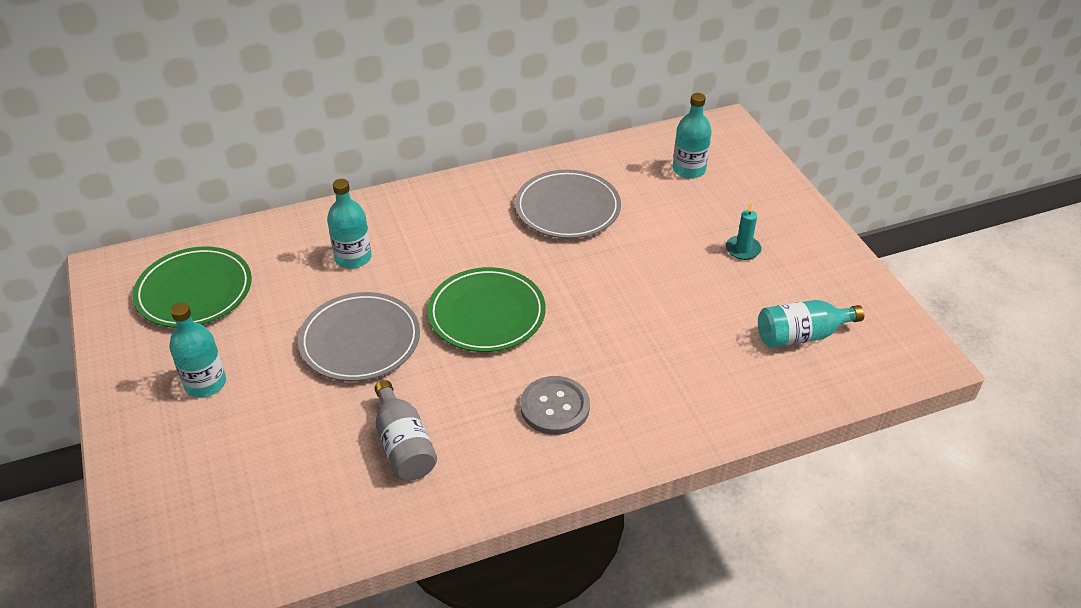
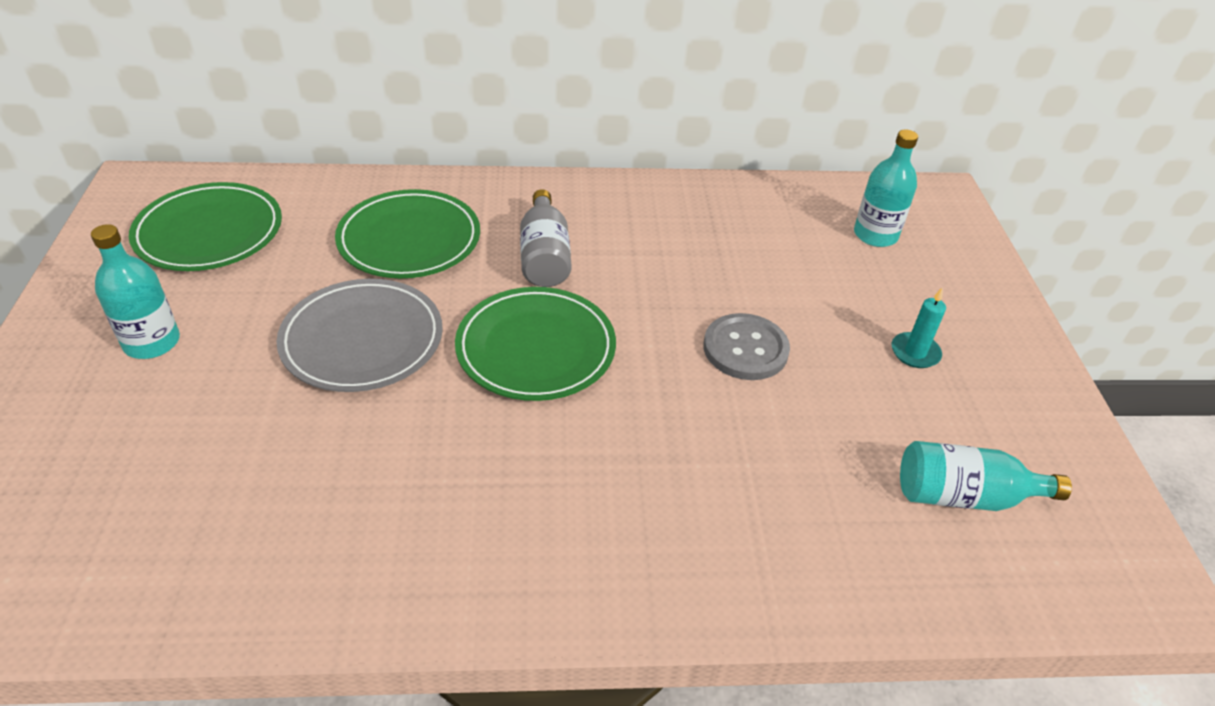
camera: 15 degrees right, 0 degrees up
turquoise bottle [327,179,371,269] -> green plate [335,189,480,278]
grey bottle [375,380,437,480] -> grey bottle moved to [520,189,571,287]
grey plate [515,170,621,239] -> none
grey button [521,376,590,435] -> grey button moved to [704,313,790,380]

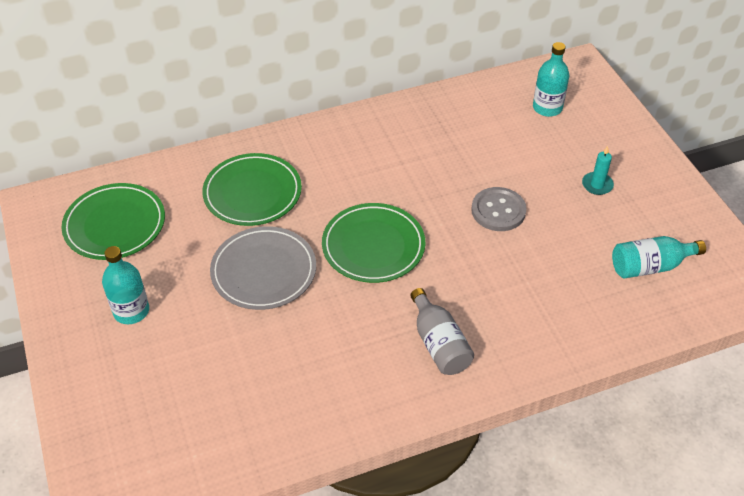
camera: 15 degrees left, 5 degrees up
grey bottle [520,189,571,287] -> grey bottle moved to [410,288,474,375]

